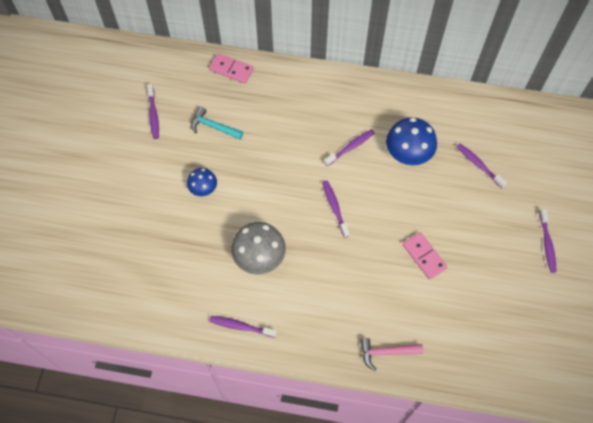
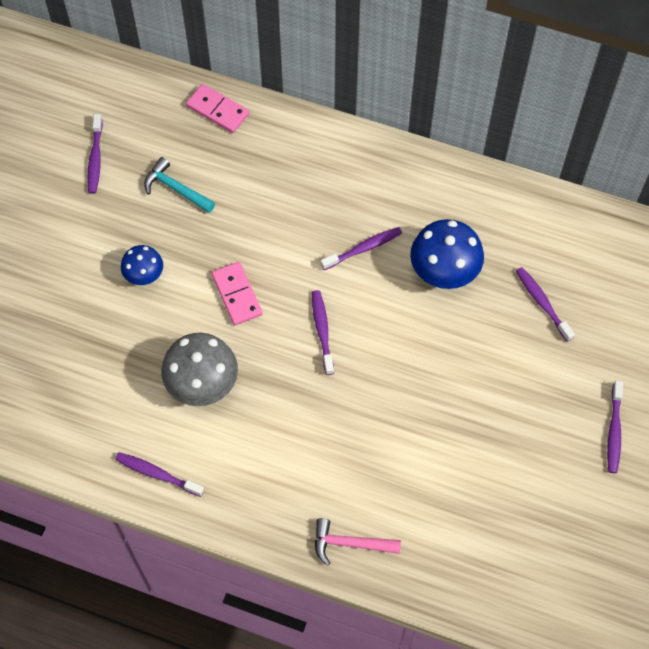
camera: 10 degrees right, 0 degrees up
pink domino [403,232,447,280] -> pink domino moved to [212,262,262,325]

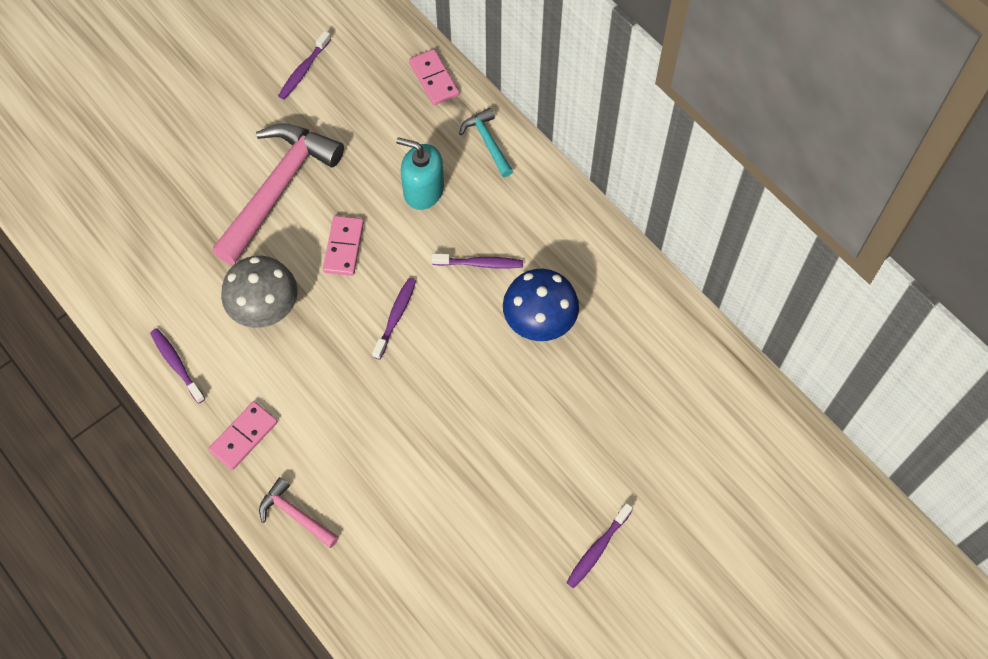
camera: 30 degrees right, 0 degrees up
blue mushroom [121,245,163,285] -> pink hammer [212,123,344,265]
turquoise hammer [144,157,215,213] -> turquoise hammer moved to [459,108,513,177]
purple toothbrush [516,267,575,342] -> none
none -> pink domino [208,401,278,470]
none -> turquoise soap dispenser [396,137,444,210]

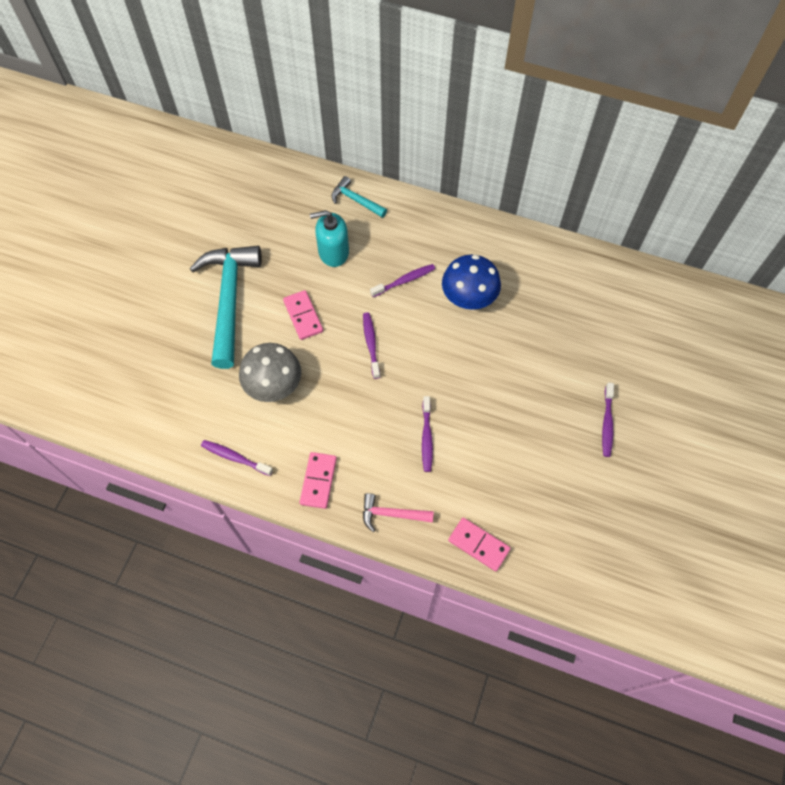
camera: 30 degrees left, 0 degrees up
pink hammer [212,123,344,265] -> turquoise hammer [190,246,262,369]
purple toothbrush [278,31,331,99] -> purple toothbrush moved to [422,396,433,472]
pink domino [409,49,459,105] -> pink domino moved to [448,518,511,571]

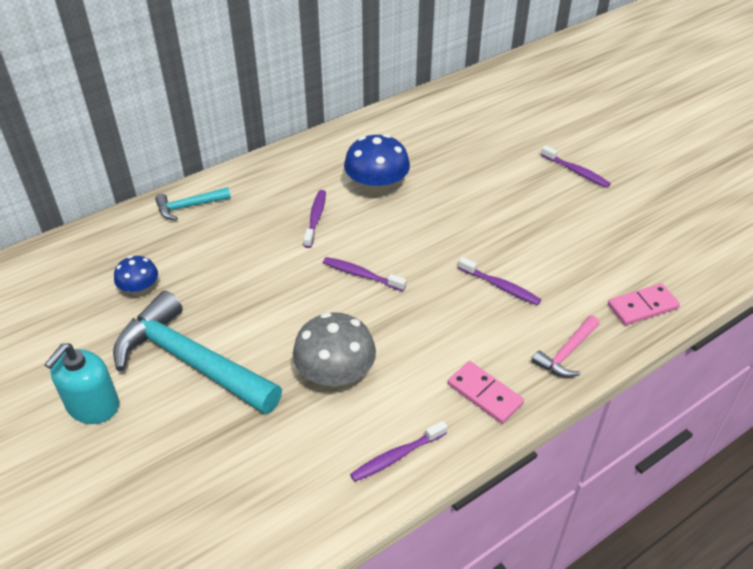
camera: 55 degrees left, 20 degrees down
pink domino [283,290,323,340] -> none
turquoise soap dispenser [310,210,349,267] -> turquoise soap dispenser moved to [44,343,119,424]
none -> blue mushroom [114,256,158,296]

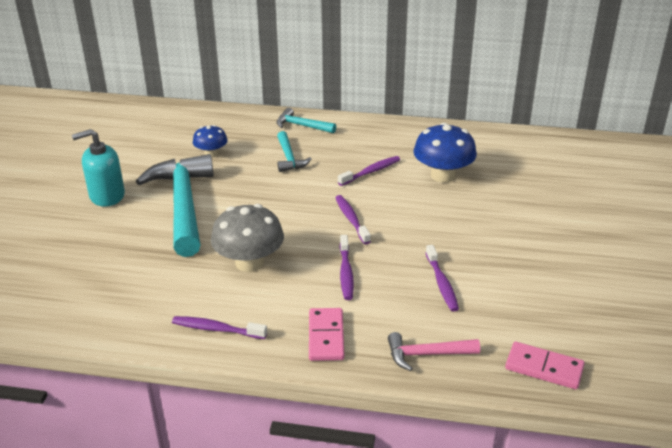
camera: 45 degrees right, 10 degrees down
purple toothbrush [541,145,611,188] -> purple toothbrush moved to [340,235,354,300]
none -> turquoise hammer [277,131,311,172]

